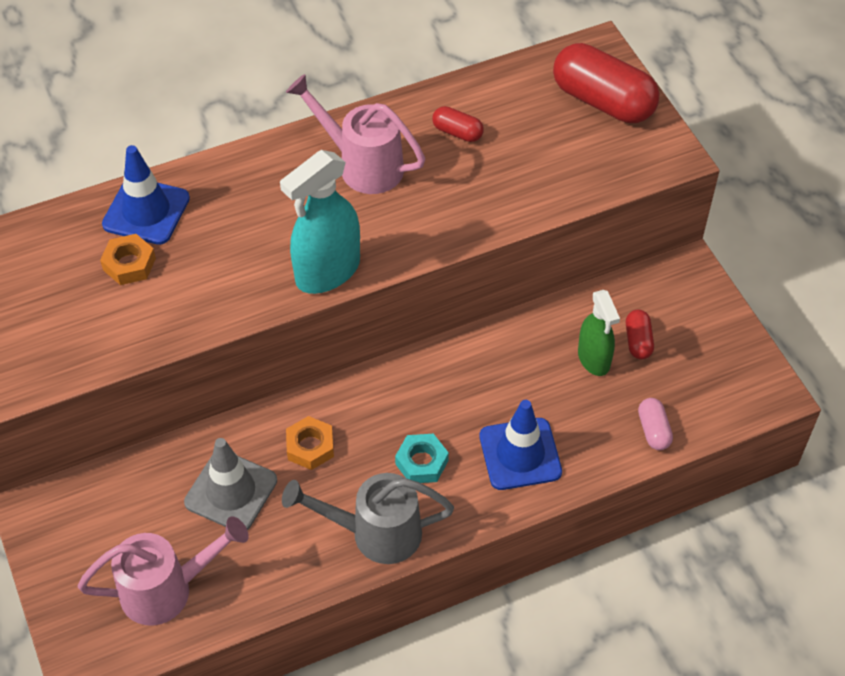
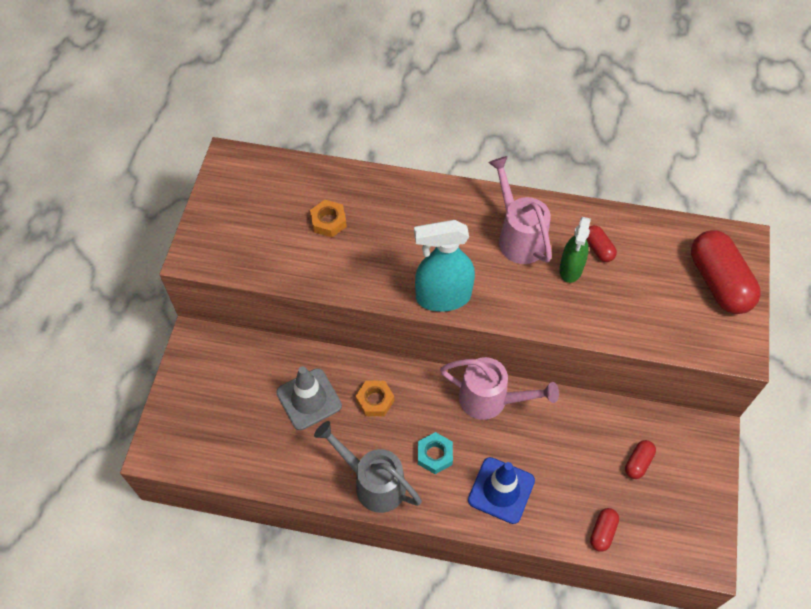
camera: 35 degrees right, 5 degrees up
pink watering can [78,517,249,626] -> pink watering can moved to [440,357,559,420]
blue traffic cone [102,145,190,245] -> none
green spray bottle [578,290,620,376] -> green spray bottle moved to [559,217,591,283]
pink capsule [638,398,673,450] -> red capsule [590,508,619,552]

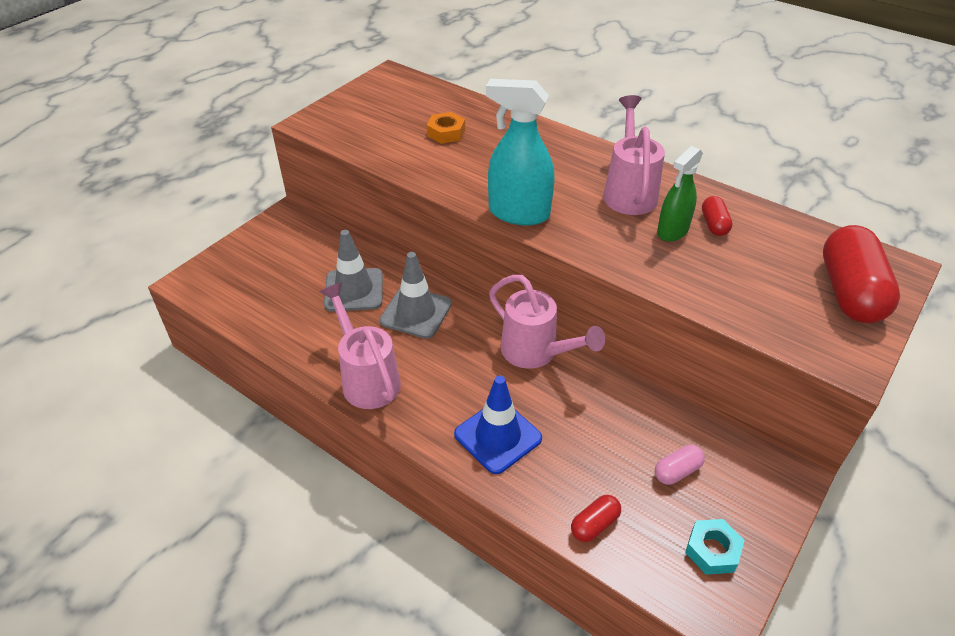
camera: 25 degrees right, 15 degrees down
grey watering can [314,421,422,513] -> pink watering can [320,283,401,409]
orange nut [356,381,394,416] -> grey traffic cone [380,252,452,339]
turquoise nut [418,432,453,474] -> turquoise nut moved to [685,519,745,575]
red capsule [625,440,656,479] -> pink capsule [655,445,705,485]

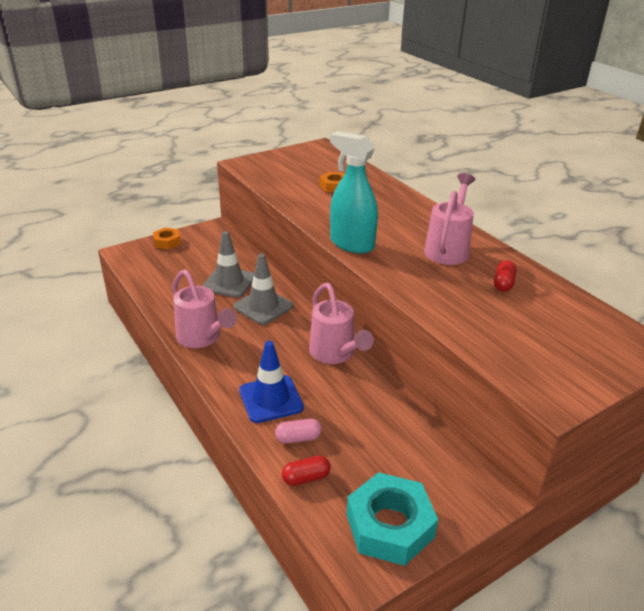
camera: 20 degrees right, 10 degrees down
pink watering can [320,283,401,409] -> pink watering can turned 150 degrees clockwise [172,269,237,348]
pink capsule [655,445,705,485] -> pink capsule moved to [275,419,322,444]
green spray bottle [657,146,703,242] -> none
turquoise nut [685,519,745,575] -> turquoise nut [346,472,438,566], size x1.84
red capsule [823,225,900,323] -> none
none -> orange nut [153,227,181,250]

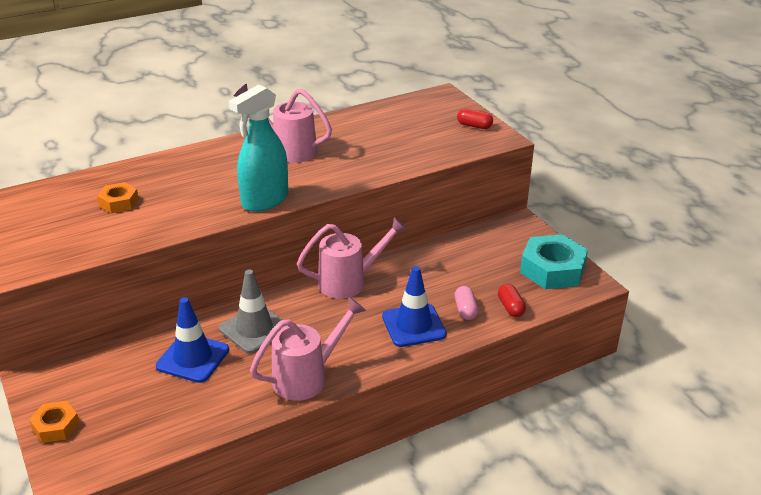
camera: 85 degrees left, 0 degrees up
grey traffic cone [202,231,254,298] -> blue traffic cone [156,297,229,383]
red capsule [494,260,517,292] -> red capsule moved to [457,108,493,129]

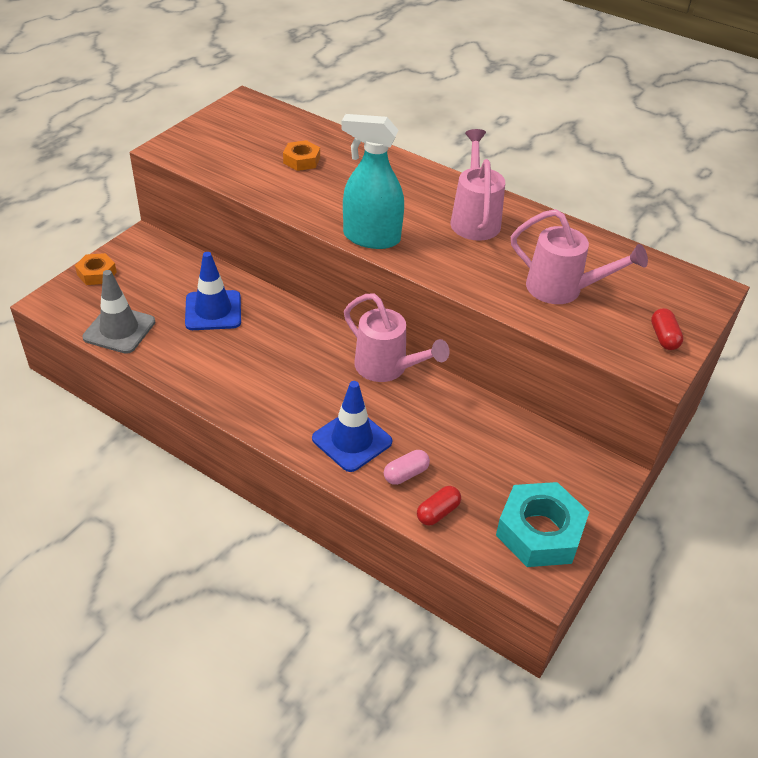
camera: 60 degrees right, 10 degrees up
grey traffic cone [219,269,285,354] -> grey traffic cone moved to [82,270,155,354]
pink watering can [250,297,366,401] -> pink watering can moved to [511,209,648,304]

